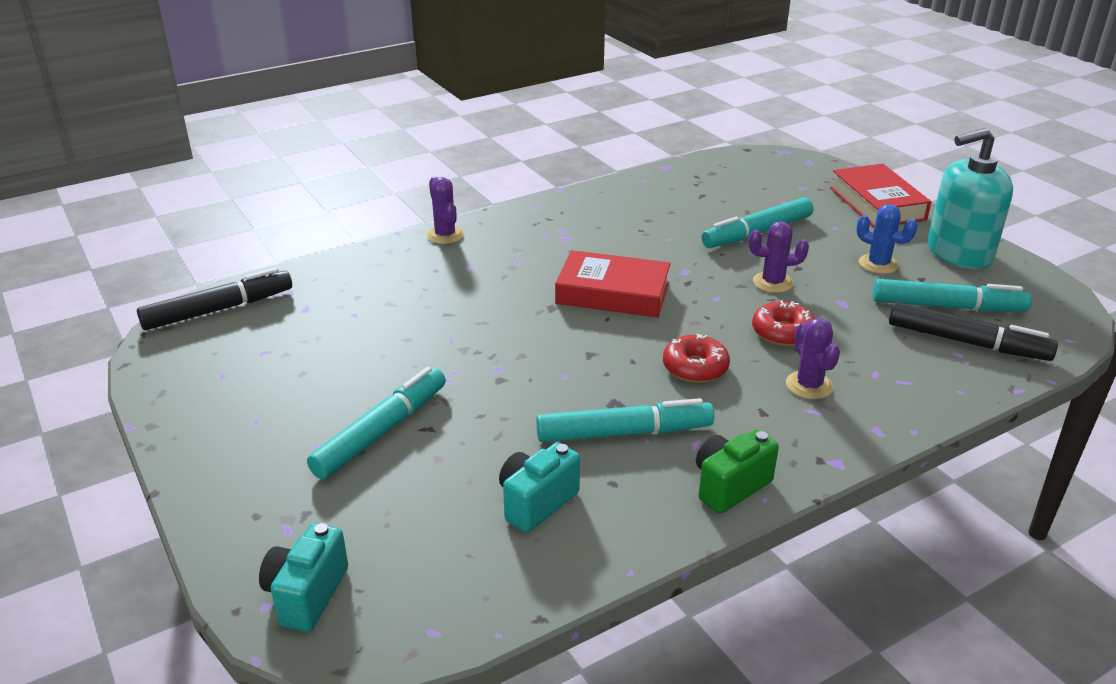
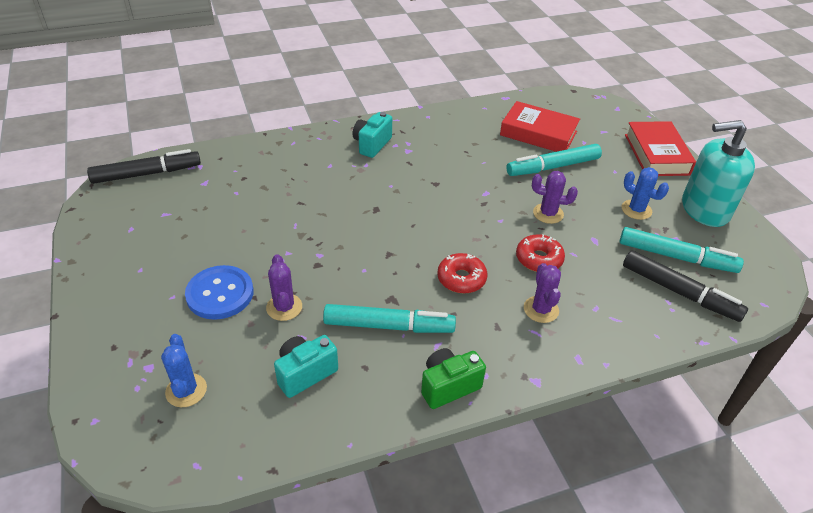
camera: 10 degrees right, 10 degrees up
turquoise camera [259,523,348,632] -> turquoise camera moved to [353,112,392,158]
turquoise marker [307,367,446,479] -> blue button [185,265,254,320]
purple cactus [427,176,464,244] -> purple cactus moved to [266,254,302,321]
red book [555,250,671,318] -> red book moved to [500,101,580,152]
none -> blue cactus [161,334,207,407]

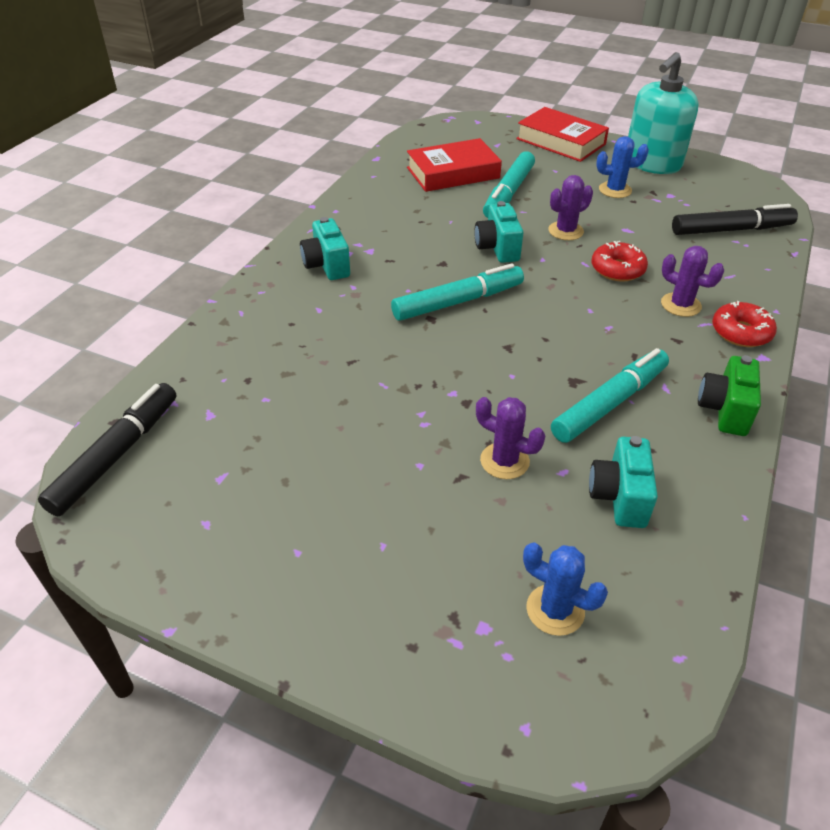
camera: 45 degrees left, 0 degrees up
blue button [185,265,254,320] -> none
red donut [437,253,487,294] -> red donut moved to [712,301,777,347]
turquoise marker [620,227,744,273] -> turquoise marker moved to [391,263,524,321]
none -> turquoise camera [474,201,523,263]

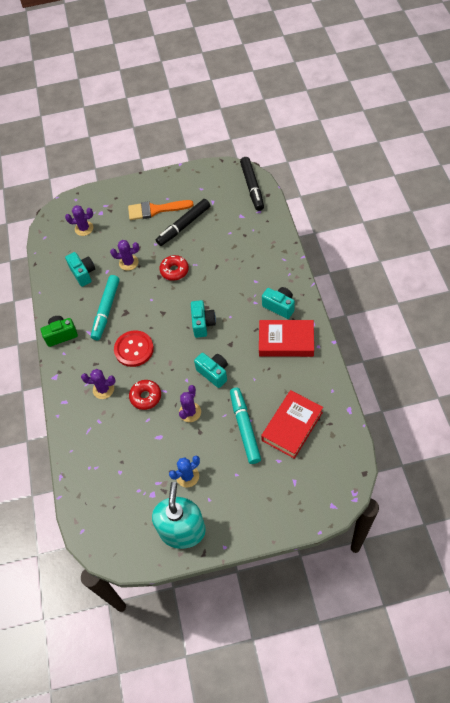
camera: 150 degrees right, 15 degrees up
turquoise marker [391,263,524,321] -> turquoise camera [191,300,216,338]
red book [516,107,609,162] -> red book moved to [259,320,314,357]
blue cactus [523,542,608,636] -> purple cactus [65,205,93,236]
black marker [672,204,798,235] -> black marker moved to [156,199,210,246]
green camera [698,355,761,436] -> green camera turned 90 degrees counterclockwise [41,316,78,347]
red donut [712,301,777,347] -> red donut moved to [159,255,189,281]
none -> red button [114,330,154,367]
none -> orange brush [128,200,194,220]

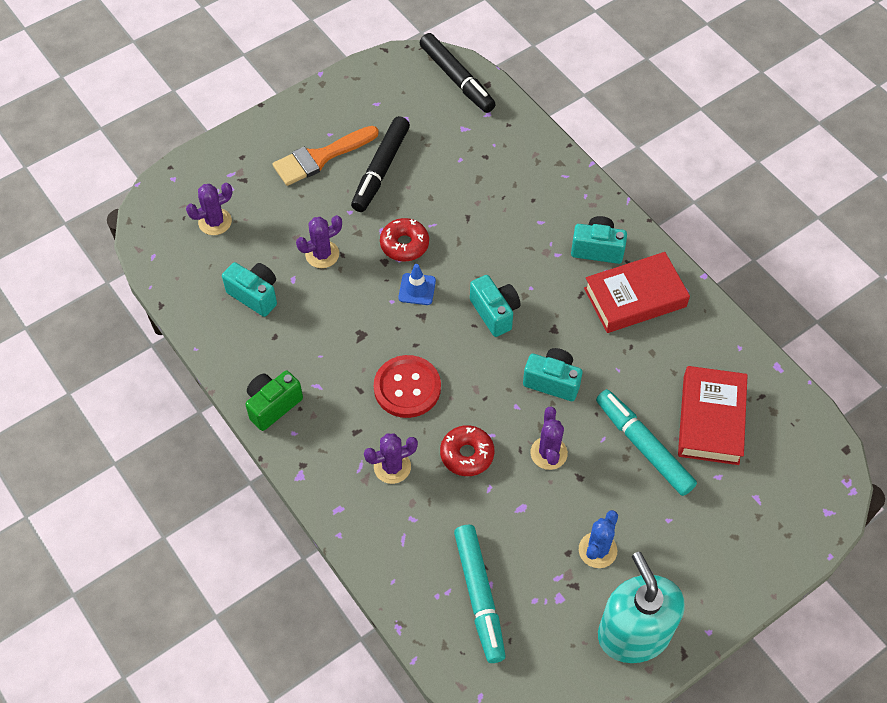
camera: 30 degrees left, 0 degrees up
turquoise marker [91,275,119,340] -> turquoise marker moved to [454,525,506,663]
none -> blue traffic cone [398,264,436,305]

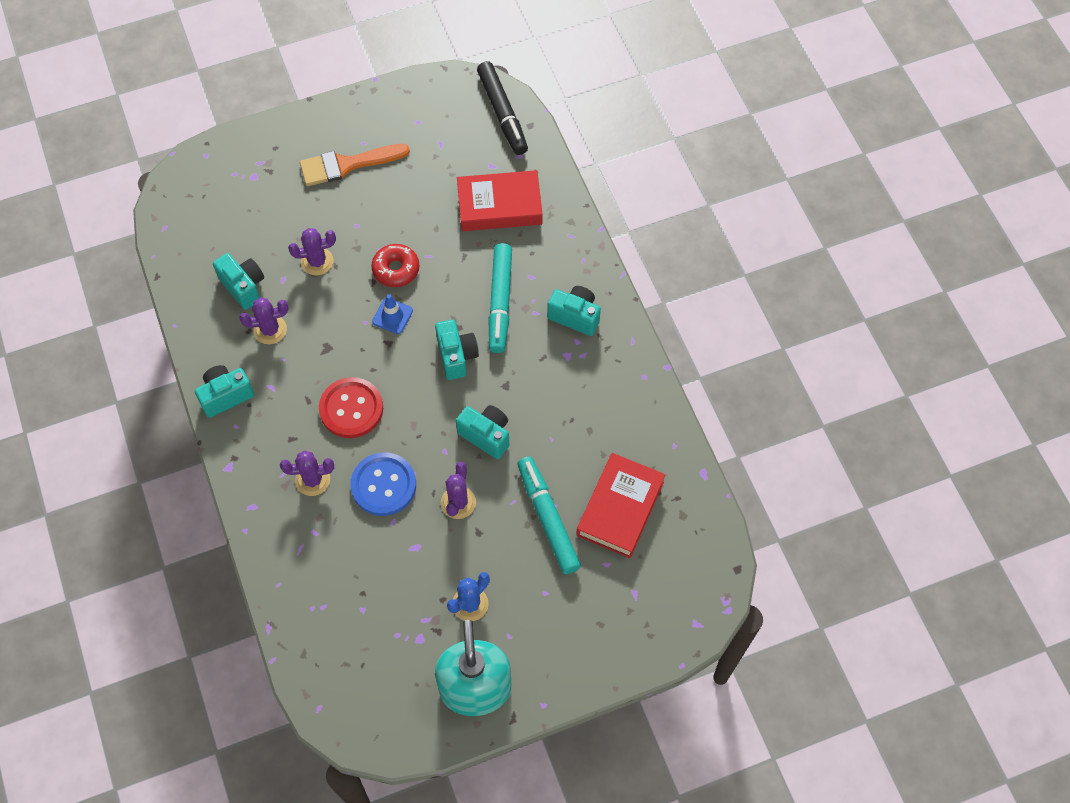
camera: 15 degrees right, 5 degrees up
purple cactus [186,183,232,235] -> purple cactus moved to [239,298,289,344]
green camera [245,371,303,431] -> turquoise camera [195,365,254,418]
black marker [351,116,410,212] -> none
red donut [440,425,495,476] -> blue button [350,452,416,516]
turquoise marker [454,525,506,663] -> turquoise marker moved to [488,243,512,353]
red book [584,252,690,333] -> red book moved to [457,170,543,231]

